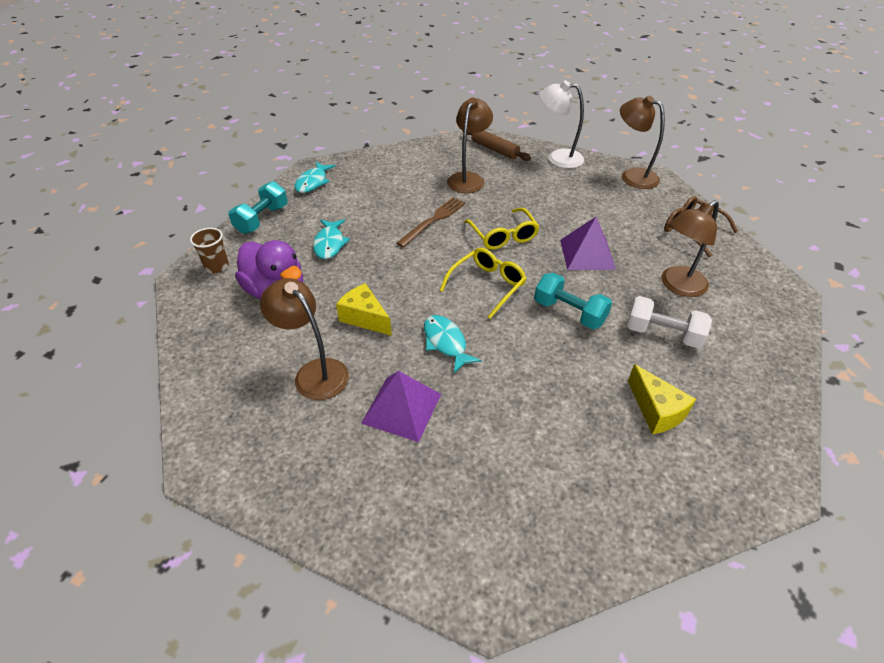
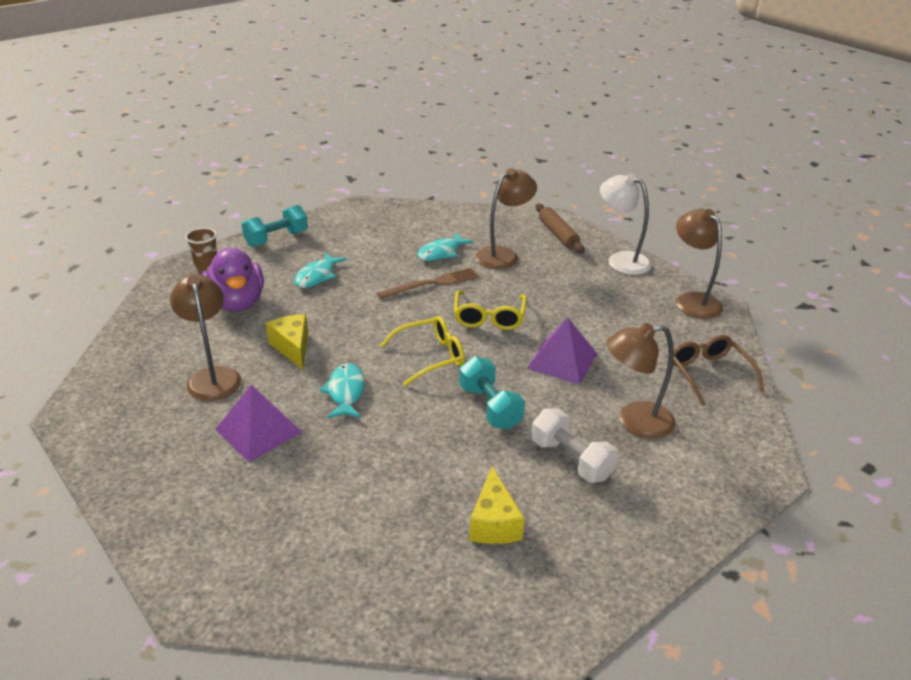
camera: 25 degrees right, 10 degrees down
turquoise fish [294,162,336,193] -> turquoise fish moved to [417,232,473,261]

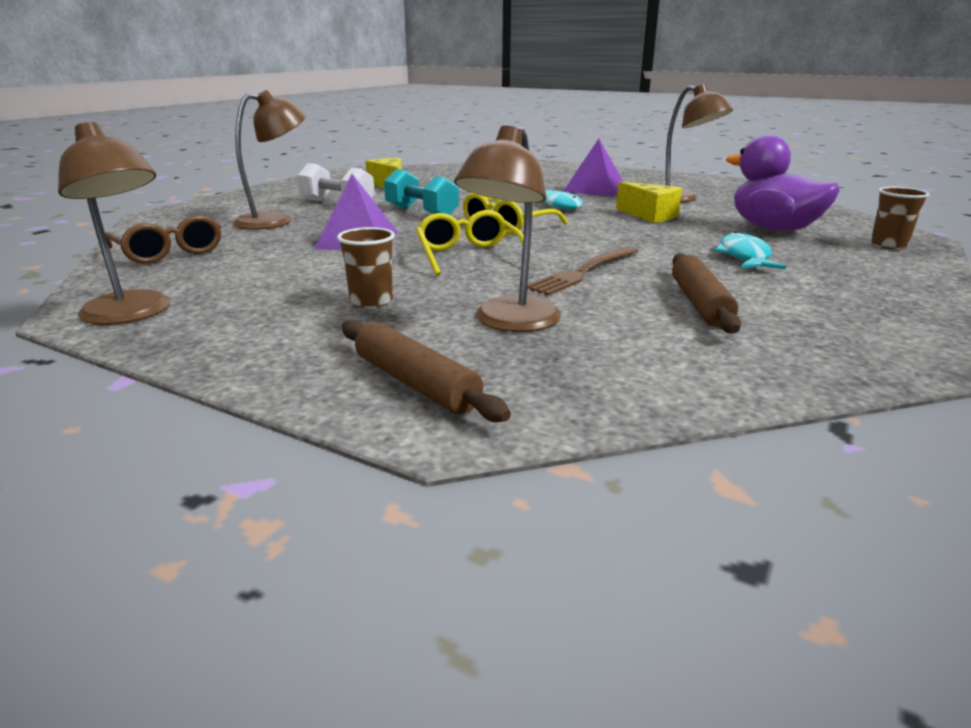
camera: 160 degrees right, 10 degrees down
turquoise dumbbell [242,205,308,247] -> none
turquoise fish [417,232,473,261] -> none
white lamp [600,173,652,275] -> none
none -> brown cup [337,227,395,308]
none -> brown rolling pin [672,253,741,334]

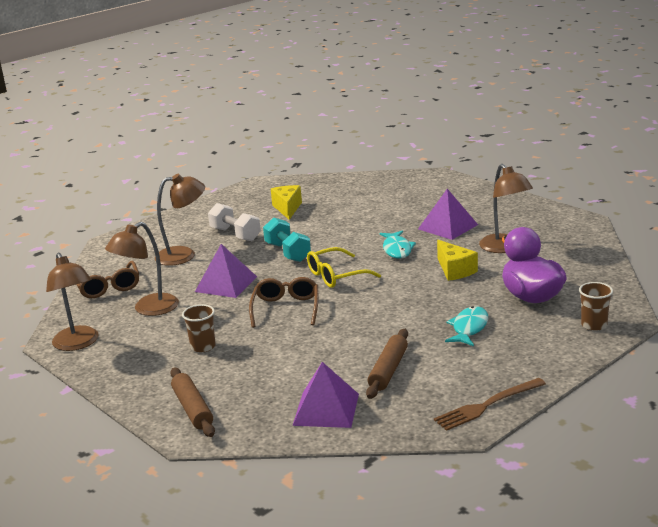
camera: 20 degrees right, 0 degrees up
yellow glasses [416,210,530,276] -> brown glasses [249,277,318,328]
brown lamp [454,126,561,332] -> brown lamp moved to [105,222,179,316]
brown fork [527,246,639,296] -> brown fork moved to [434,378,546,431]
none -> purple pyramid [292,362,359,428]

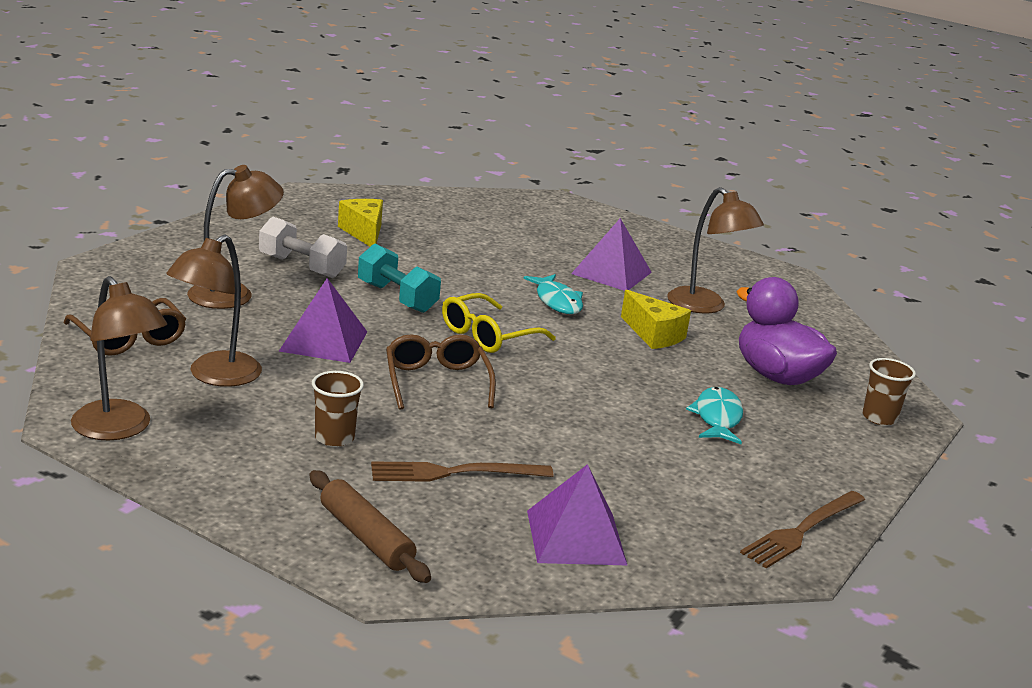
camera: 20 degrees left, 0 degrees up
brown rolling pin [366,329,408,399] -> none
none -> brown fork [371,461,553,482]

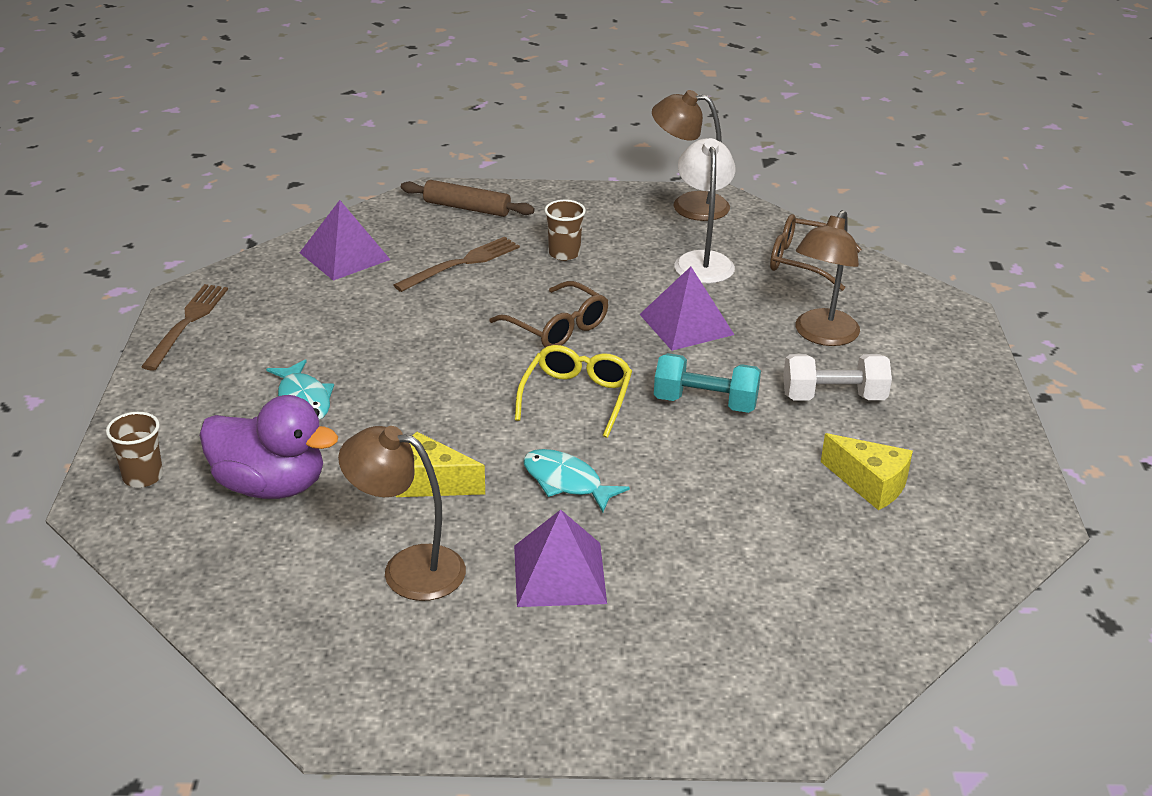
camera: 150 degrees right, 10 degrees up
brown lamp [166,235,262,387] -> white lamp [674,138,735,284]

